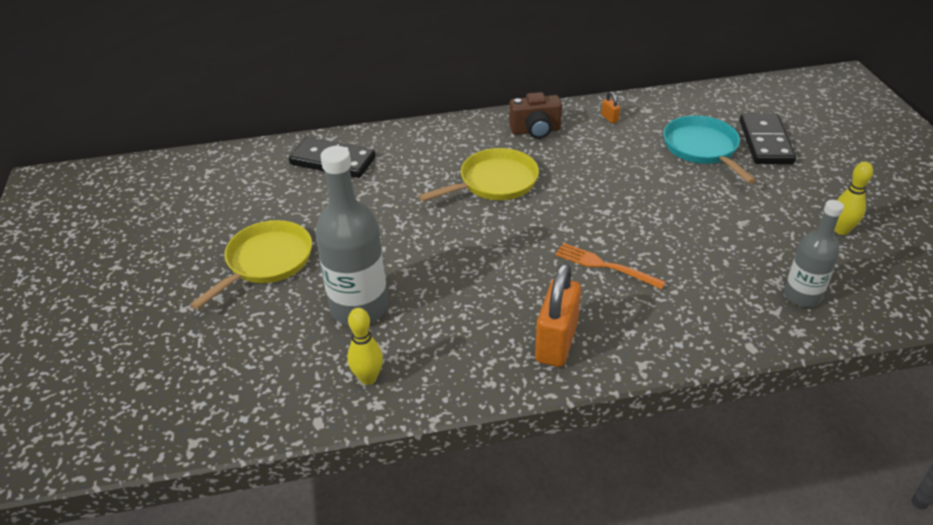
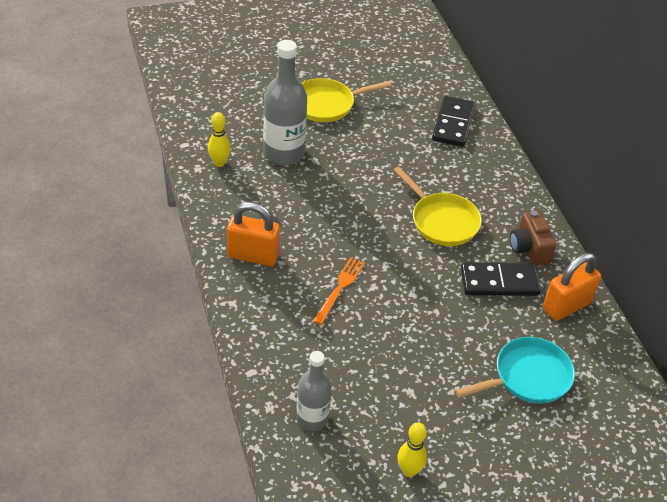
camera: 80 degrees right, 5 degrees up
yellow pan [190,220,312,310] -> yellow pan turned 135 degrees clockwise [302,78,392,122]
orange padlock [601,92,620,123] -> orange padlock [543,253,601,321], size x2.46
black domino [740,114,796,164] -> black domino moved to [461,262,541,296]

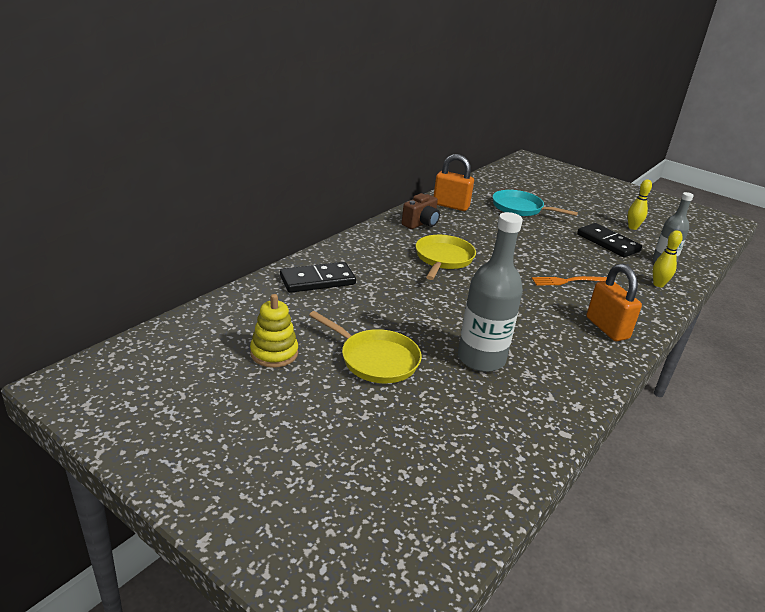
camera: 125 degrees left, 15 degrees down
yellow bowling pin [208,112,231,167] -> yellow bowling pin moved to [653,230,683,287]
black domino [461,262,541,296] -> black domino moved to [577,223,642,257]
none -> yellow stacking toy [250,294,298,368]

